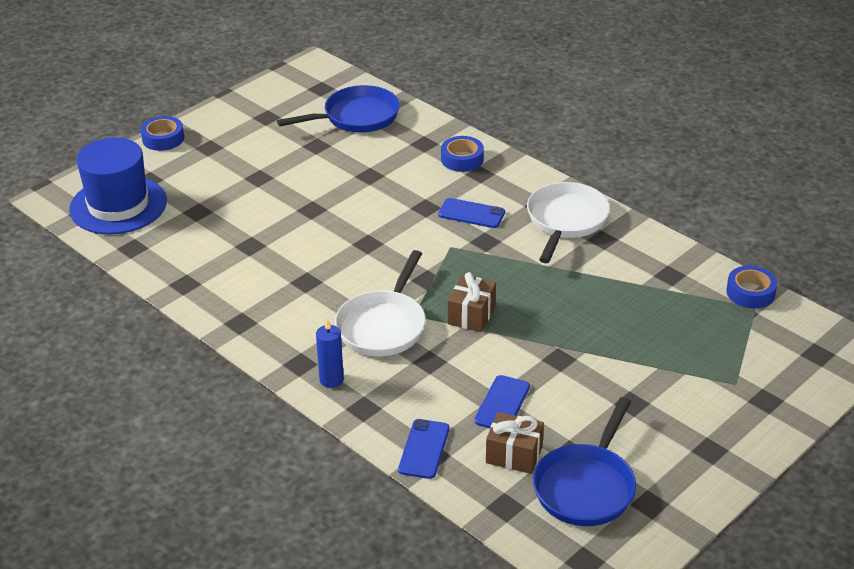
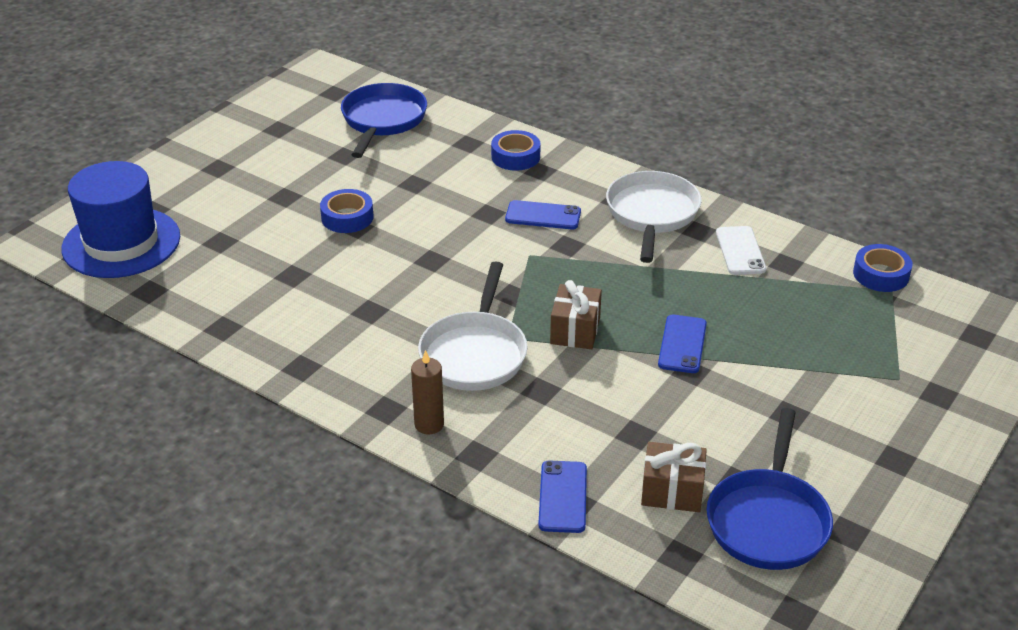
camera: 10 degrees left, 0 degrees up
blue tape [141,116,184,151] -> blue tape moved to [320,189,374,233]
blue pan [277,85,400,133] -> blue pan turned 45 degrees counterclockwise [341,83,427,158]
blue candle [316,319,344,388] -> brown candle [411,350,444,434]
blue phone [474,375,530,429] -> blue phone moved to [658,314,707,373]
none -> white phone [716,226,766,275]

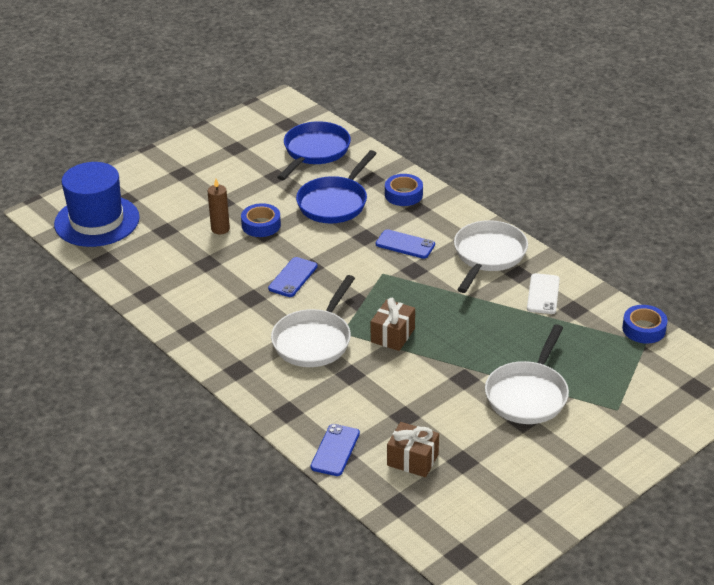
camera: 15 degrees right, 0 degrees up
brown candle [411,350,444,434] -> brown candle moved to [207,179,230,234]
blue phone [658,314,707,373] -> blue phone moved to [268,257,318,297]
blue pan [707,408,833,570] -> blue pan moved to [296,150,377,223]
none -> white pan [485,324,569,424]

